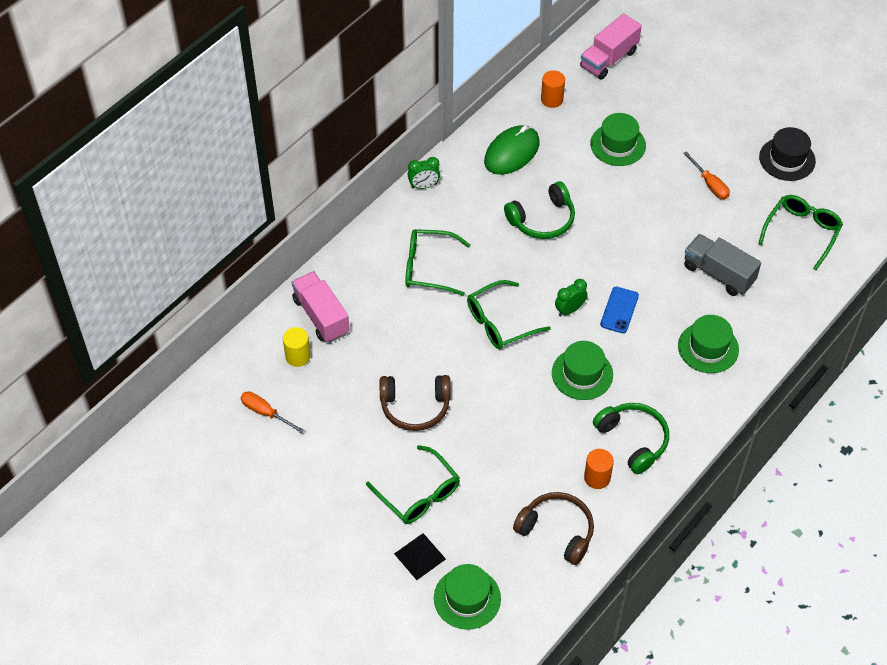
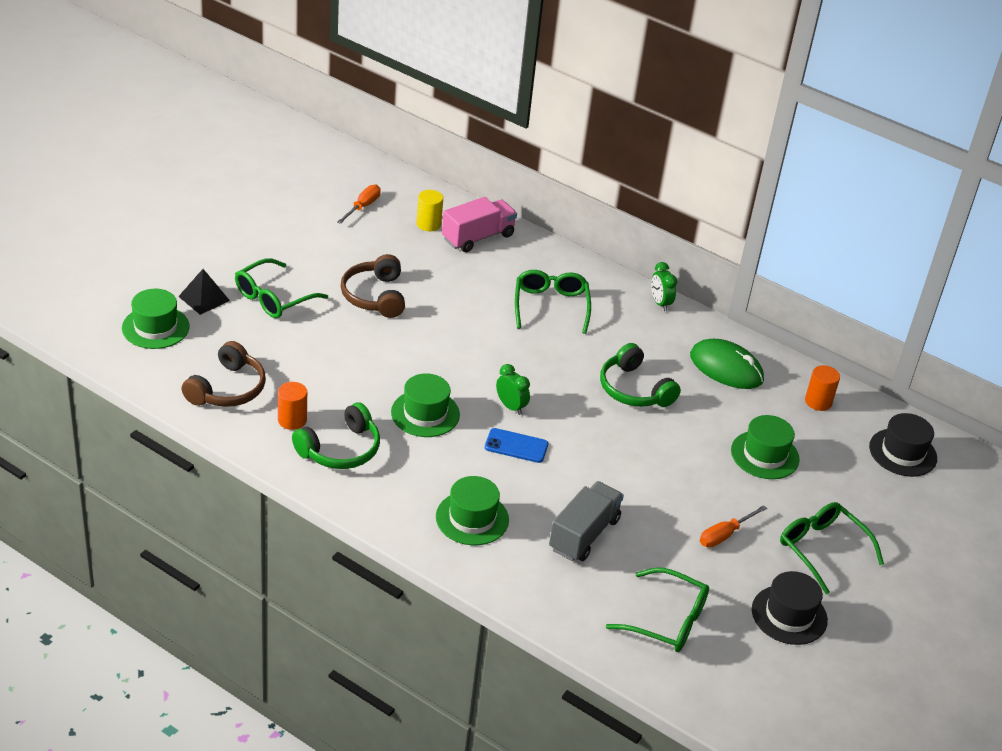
camera: 80 degrees right, 15 degrees down
green glasses [467,280,551,349] -> green glasses moved to [780,502,884,594]
pink truck [580,13,642,80] -> black hat [869,413,937,477]

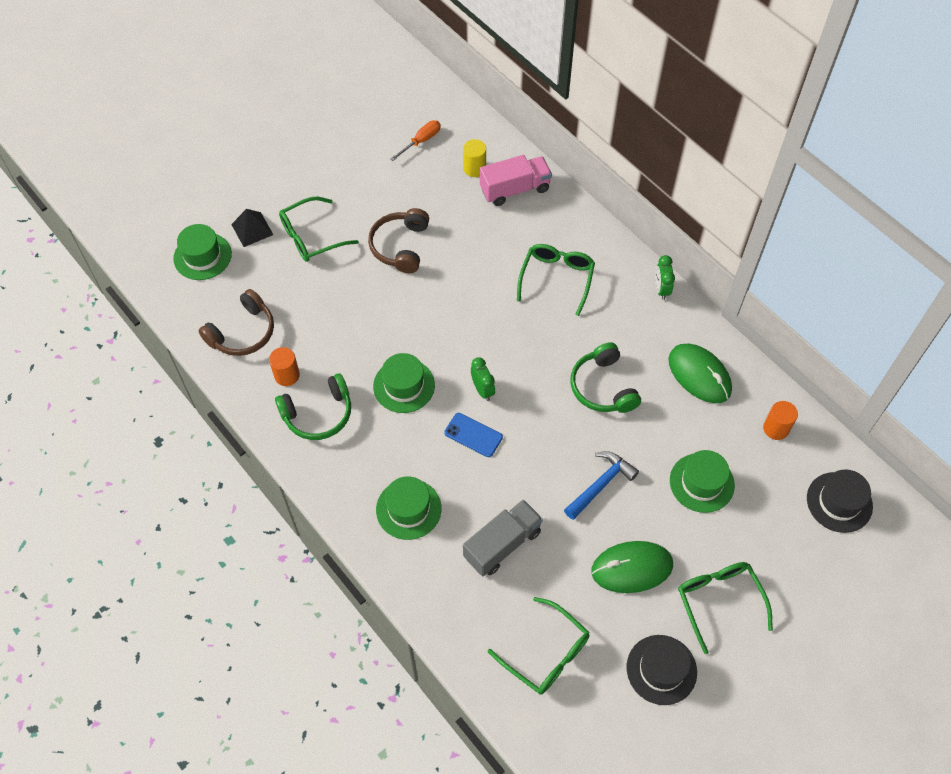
camera: 20 degrees right, 20 degrees up
orange screwdriver [700,505,767,548] -> green mouse [591,541,673,593]
none -> blue hammer [564,451,639,520]

